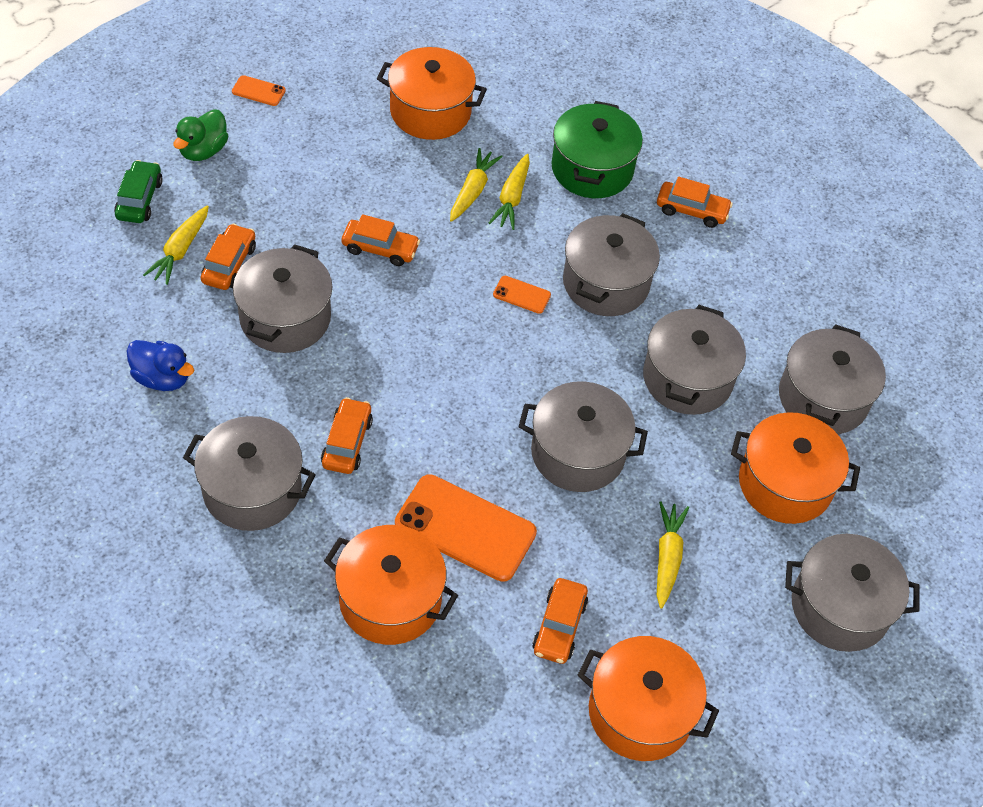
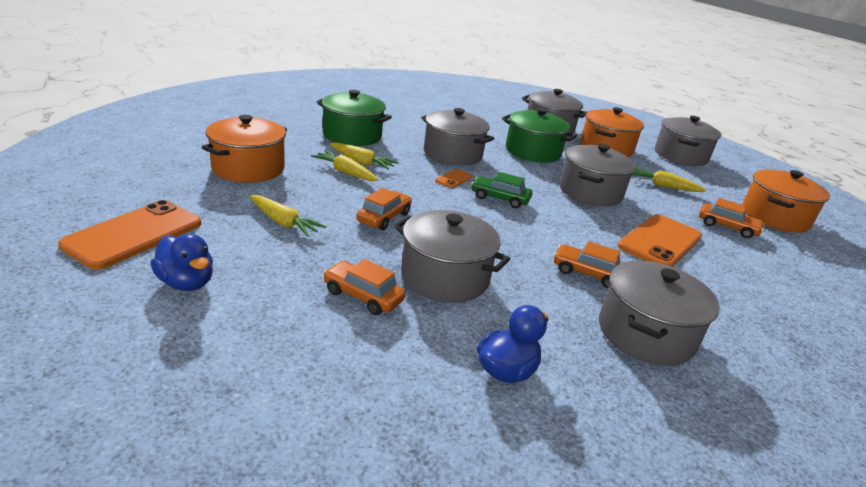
camera: 75 degrees left, 25 degrees down
green car [114,160,163,223] -> green car moved to [471,172,532,208]
yellow carrot [143,206,209,285] -> yellow carrot moved to [250,195,326,237]
green duck [173,109,228,161] -> blue duck [150,234,213,291]
orange phone [232,75,286,106] -> orange phone [58,200,201,270], size x2.19
orange pot [324,525,458,645] -> none
grey pot [643,305,746,415] -> green pot [502,108,577,163]
orange car [657,177,733,228] -> none

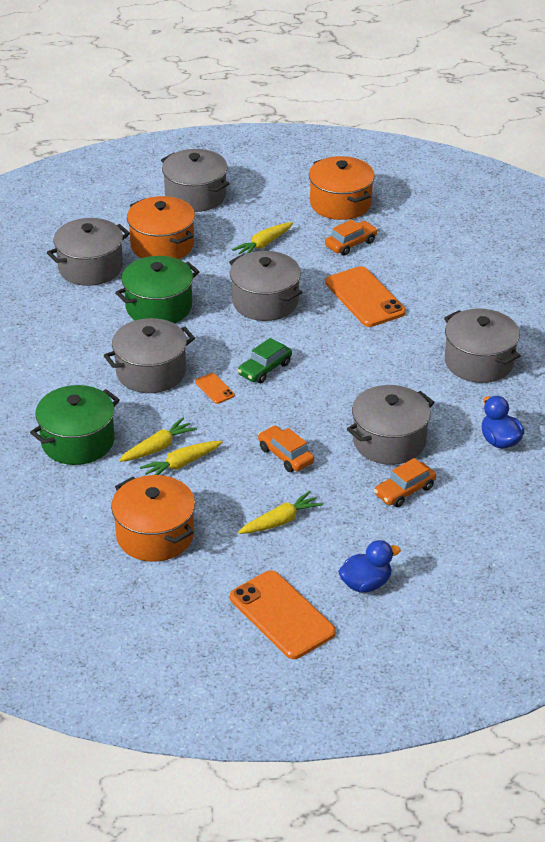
camera: 65 degrees left, 10 degrees up
orange car [553,241,622,288] -> none

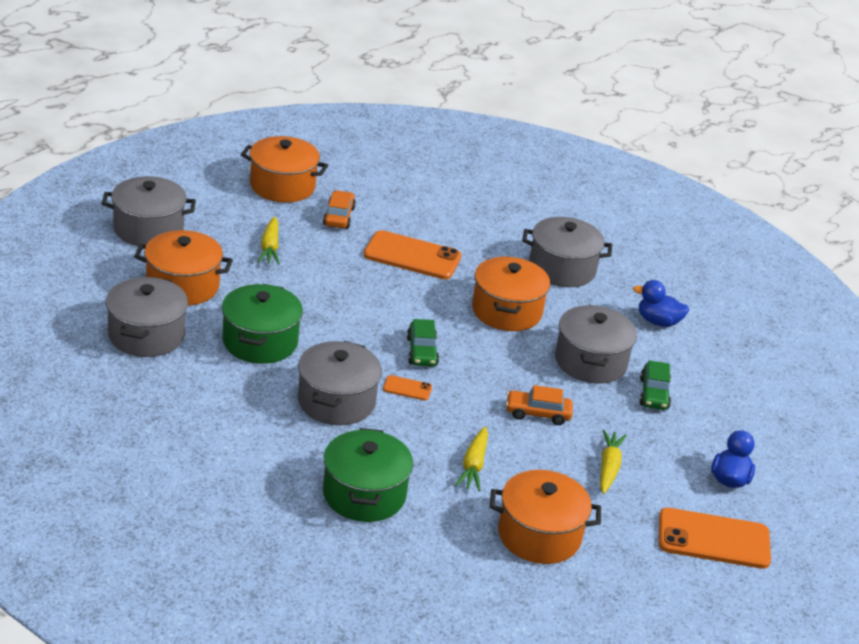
camera: 50 degrees left, 5 degrees down
yellow carrot [119,418,197,462] -> none
grey pot [229,251,302,321] -> none
orange car [374,458,436,507] -> green car [640,360,671,410]
none -> orange pot [472,256,550,331]

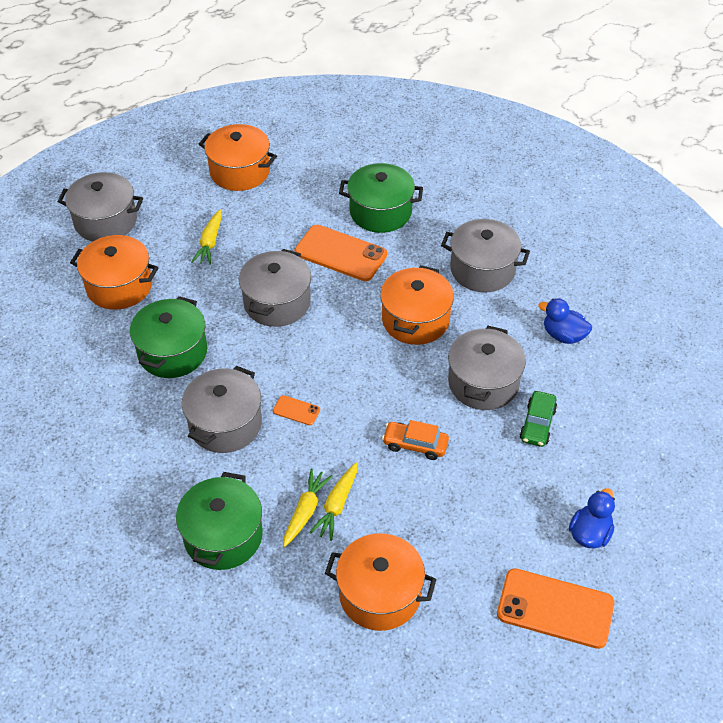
camera: 15 degrees right, 15 degrees up
grey pot [106,277,188,357] -> grey pot moved to [239,249,311,327]
orange car [323,190,356,229] -> none
green car [407,319,439,367] -> none
yellow carrot [600,430,627,494] -> yellow carrot moved to [283,468,332,547]
none -> green pot [339,163,423,233]

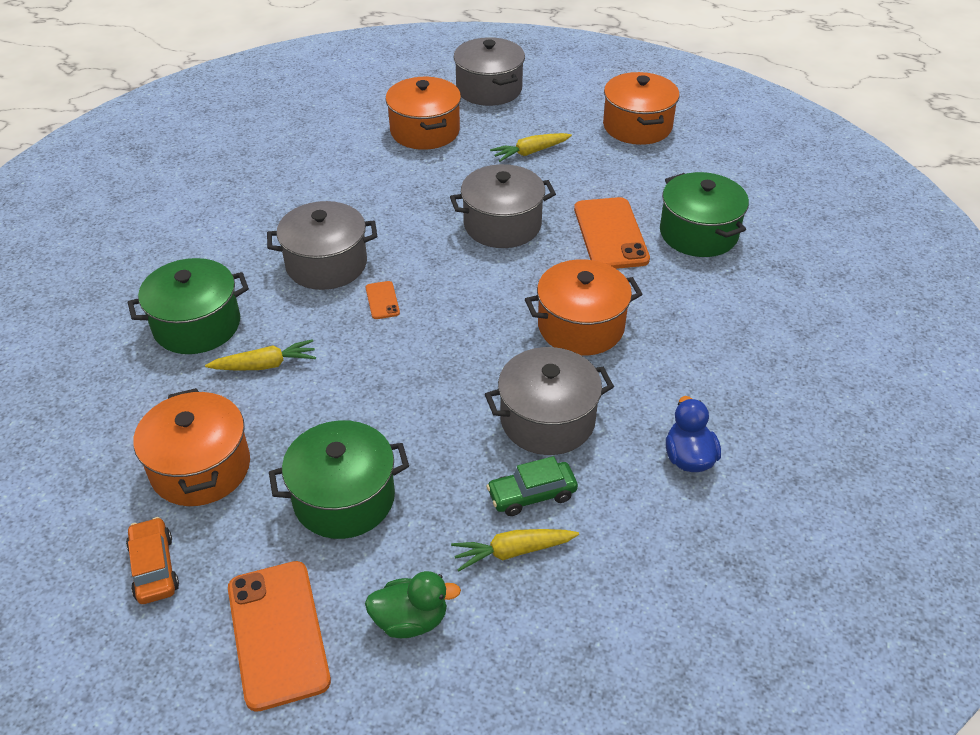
camera: 55 degrees right, 5 degrees down
green pot [130,296,207,378] -> green pot moved to [269,420,409,539]
yellow carrot [309,463,357,541] -> yellow carrot moved to [451,529,579,571]
orange car [382,420,449,460] -> orange car moved to [126,517,179,604]
grey pot [441,219,530,292] -> none
blue duck [569,488,615,548] -> green duck [365,571,461,638]

